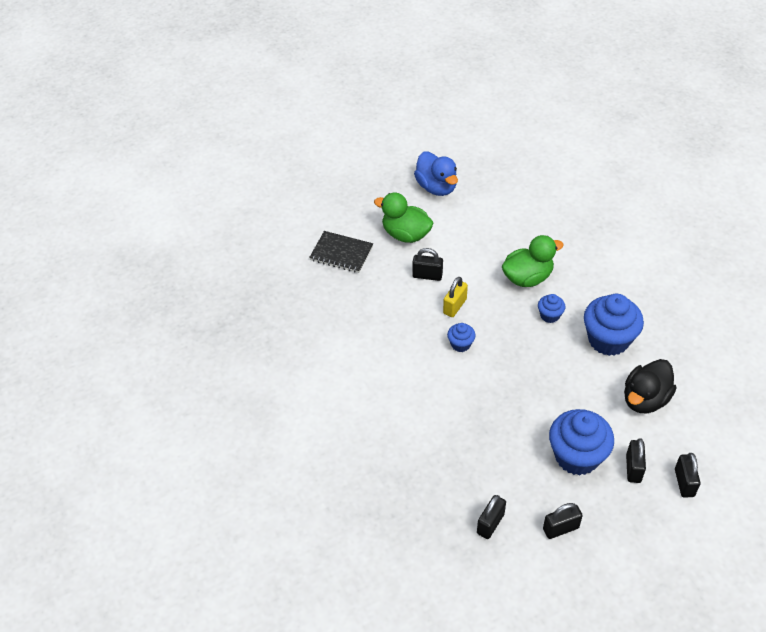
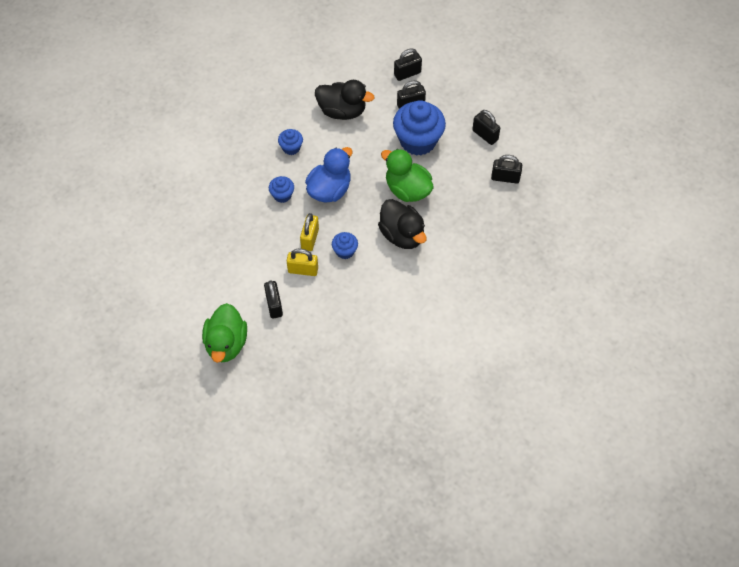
camera: 115 degrees left, 10 degrees up
black notebook [309,231,373,273] -> none
blue duck [414,152,458,196] -> blue duck moved to [305,147,352,203]
green duck [502,235,564,287] -> green duck moved to [381,149,433,202]
blue cupcake [584,294,644,356] -> blue cupcake [278,129,303,155], size x0.48
none -> yellow padlock [300,213,319,251]
none -> black duck [378,199,427,249]

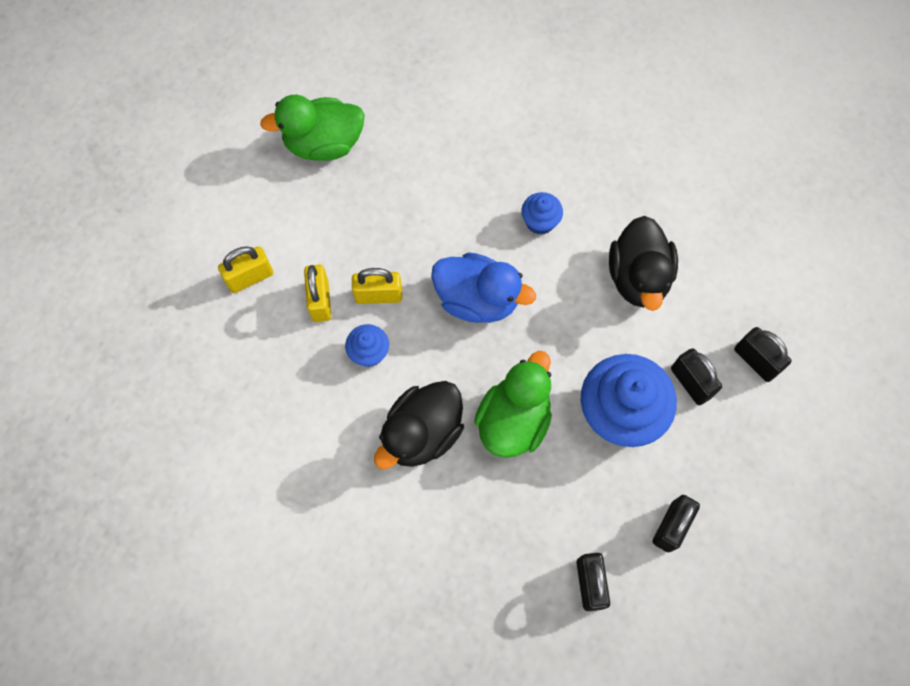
camera: 75 degrees right, 10 degrees up
green duck [202,303,247,363] -> green duck moved to [260,95,365,161]
black padlock [264,280,283,319] -> yellow padlock [218,246,274,293]
blue cupcake [269,176,294,203] -> none

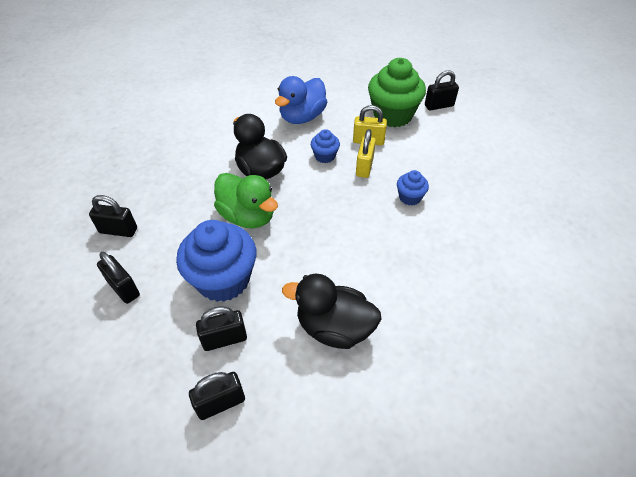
camera: 105 degrees right, 20 degrees down
yellow padlock [218,246,274,293] -> green cupcake [368,58,426,127]
green duck [260,95,365,161] -> none
blue duck [431,252,536,323] -> blue duck moved to [275,76,327,124]
blue cupcake [521,192,563,235] -> blue cupcake moved to [397,170,429,206]
none -> black padlock [425,70,459,111]

